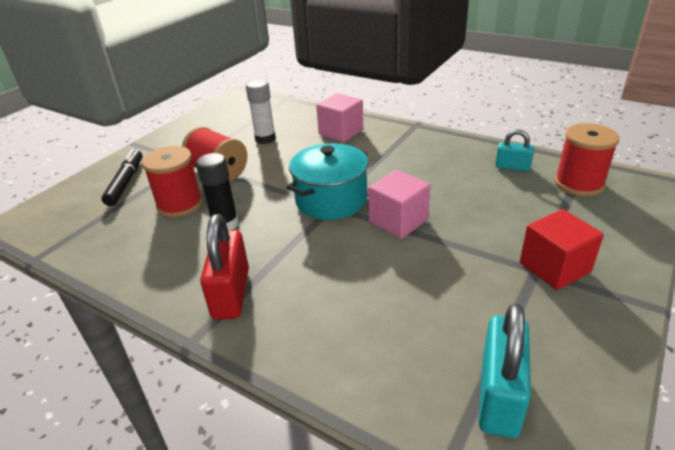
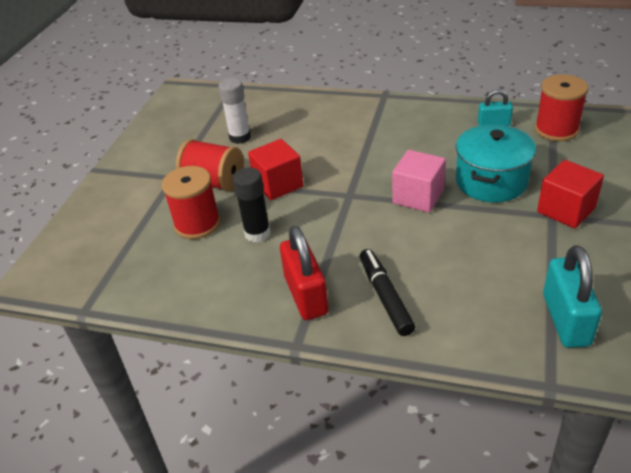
camera: 15 degrees left, 5 degrees up
black marker [102,149,143,206] -> black marker moved to [360,249,415,336]
turquoise pot [286,143,368,220] -> turquoise pot moved to [456,124,536,202]
pink cube [316,93,363,142] -> none
none -> red cube [248,139,304,200]

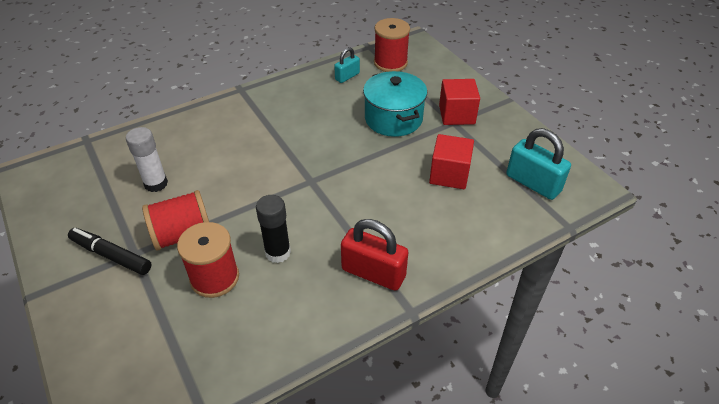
camera: 50 degrees left, 5 degrees up
red cube [248,139,304,200] -> red cube moved to [429,134,474,189]
black marker [360,249,415,336] -> black marker moved to [68,228,152,275]
pink cube [392,150,446,213] -> none

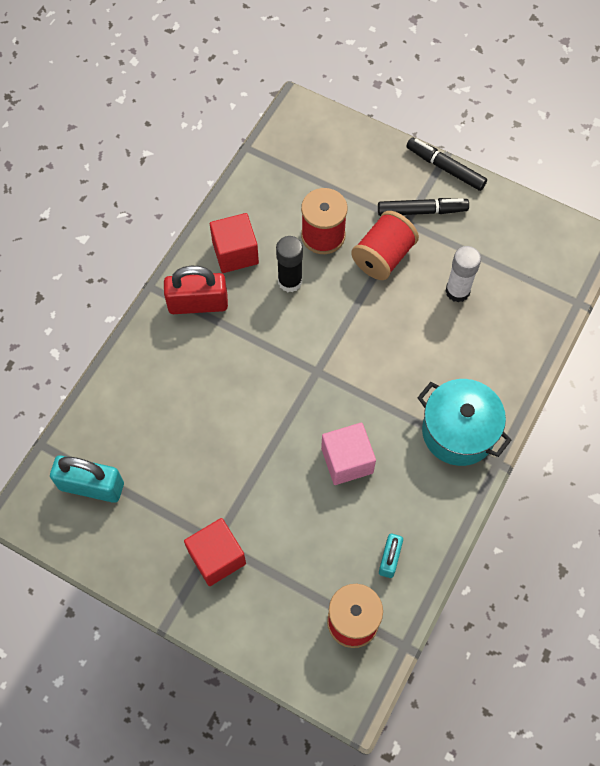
camera: 150 degrees right, 20 degrees up
turquoise pot [363,71,427,137] -> turquoise pot moved to [417,379,512,466]
red cube [429,134,474,189] -> red cube moved to [210,213,259,273]
none -> pink cube [321,423,376,485]
none -> black marker [406,137,487,191]

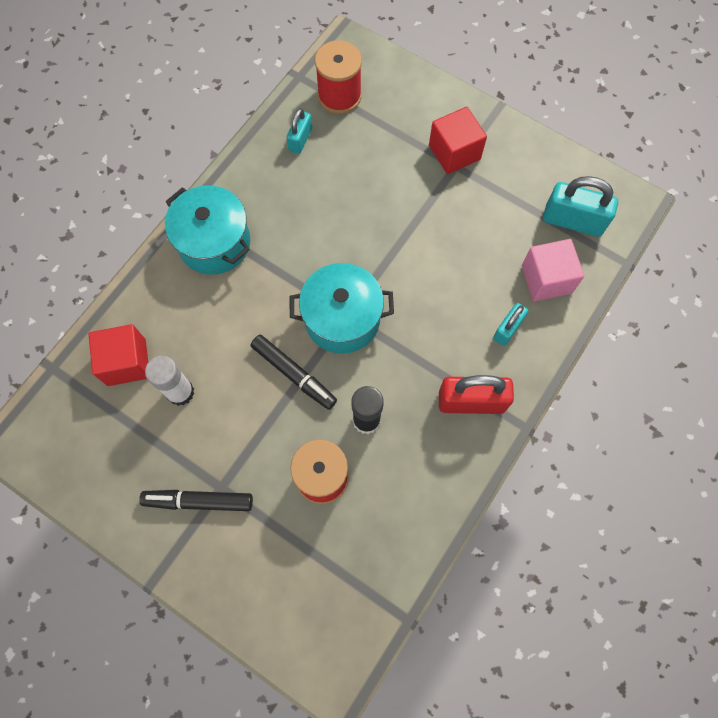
camera: 175 degrees left, 5 degrees up
red cube [210,213,259,273] -> red cube moved to [89,324,148,386]
pink cube [321,423,376,485] -> pink cube moved to [522,239,584,302]
red spool [351,211,419,280] -> none
black marker [406,137,487,191] -> black marker moved to [251,335,337,410]
none -> turquoise pot [289,263,394,354]
none -> turquoise padlock [493,303,528,346]

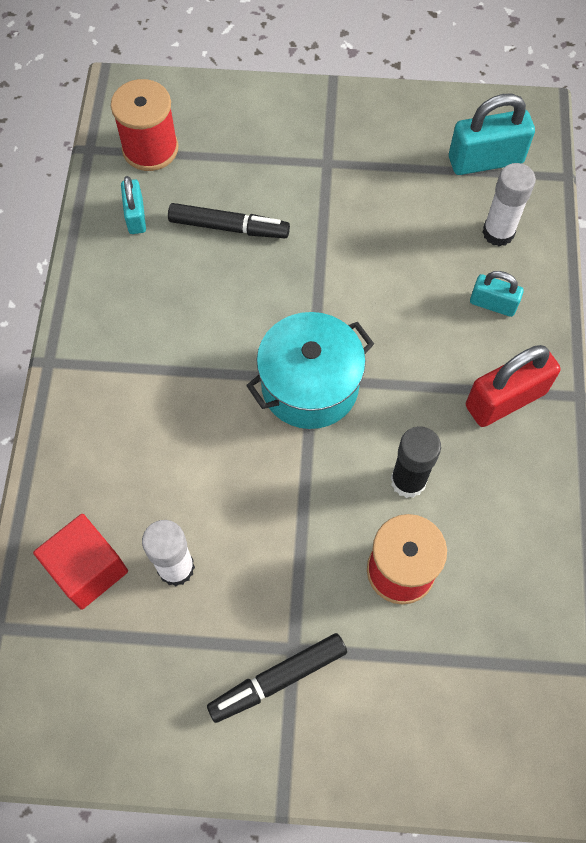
camera: 30 degrees left, 5 degrees down
turquoise pot [165,185,250,275] -> none
black marker [251,335,337,410] -> black marker moved to [168,203,290,238]
red cube [429,107,487,174] -> none
turquoise padlock [493,303,528,346] -> turquoise padlock turned 75 degrees counterclockwise [470,271,524,317]
pink cube [522,239,584,302] -> white glue stick [482,163,536,246]

